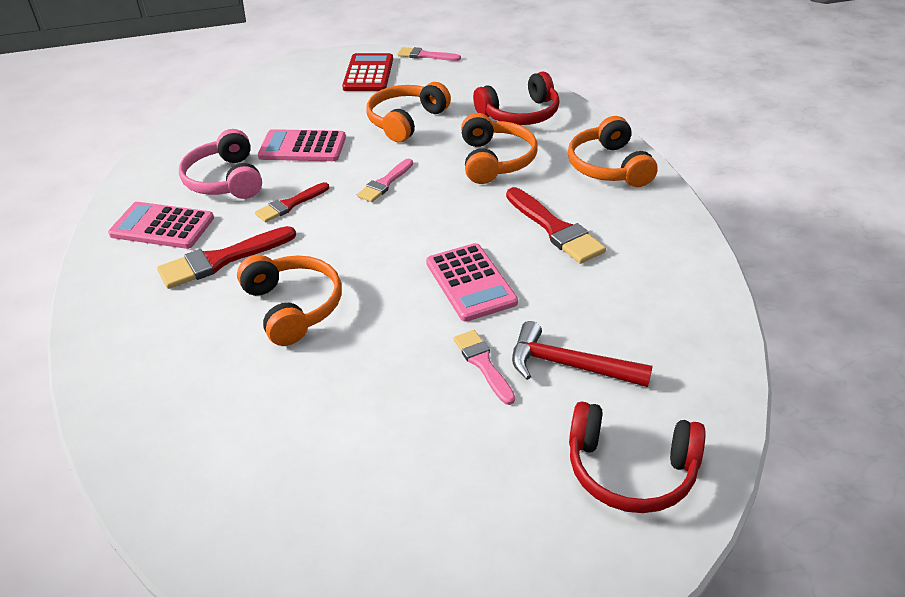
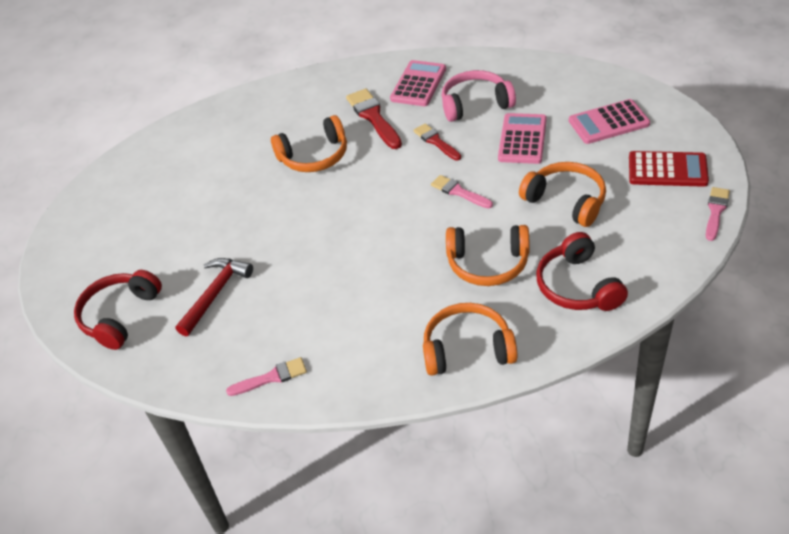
camera: 100 degrees right, 5 degrees up
pink calculator [426,243,518,322] -> pink calculator moved to [569,99,650,144]
pink brush [454,330,515,405] -> pink brush moved to [226,357,307,396]
red brush [506,187,606,264] -> none

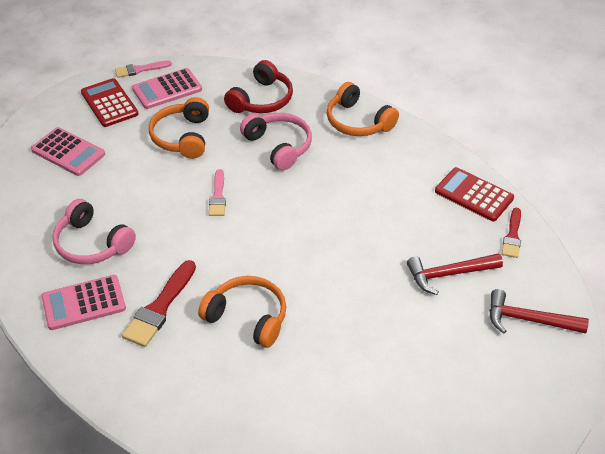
camera: 135 degrees left, 0 degrees up
red headphones [74,270,162,350] -> red hammer [489,289,589,334]
pink brush [226,357,307,396] -> red calculator [435,167,514,221]
red brush [413,123,461,161] -> red brush moved to [502,208,521,258]
orange headphones [446,225,530,286] -> pink headphones [240,113,312,171]
pink calculator [498,113,547,164] -> pink calculator moved to [132,68,202,109]

